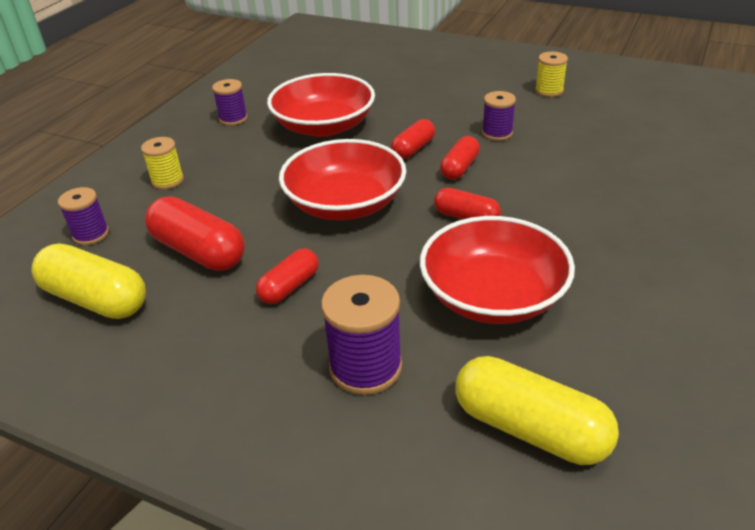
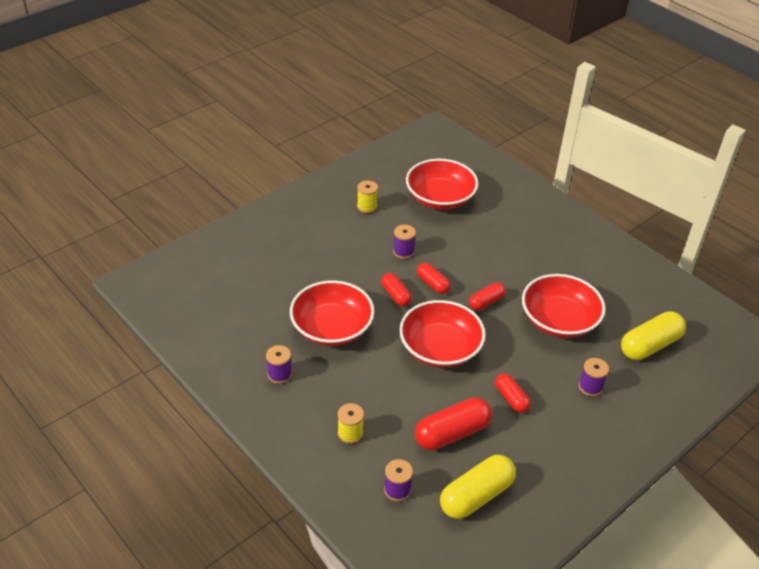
camera: 70 degrees left, 5 degrees up
purple spool [321,275,402,395] -> purple spool [578,358,609,396], size x0.62
none -> red bowl [406,159,478,210]

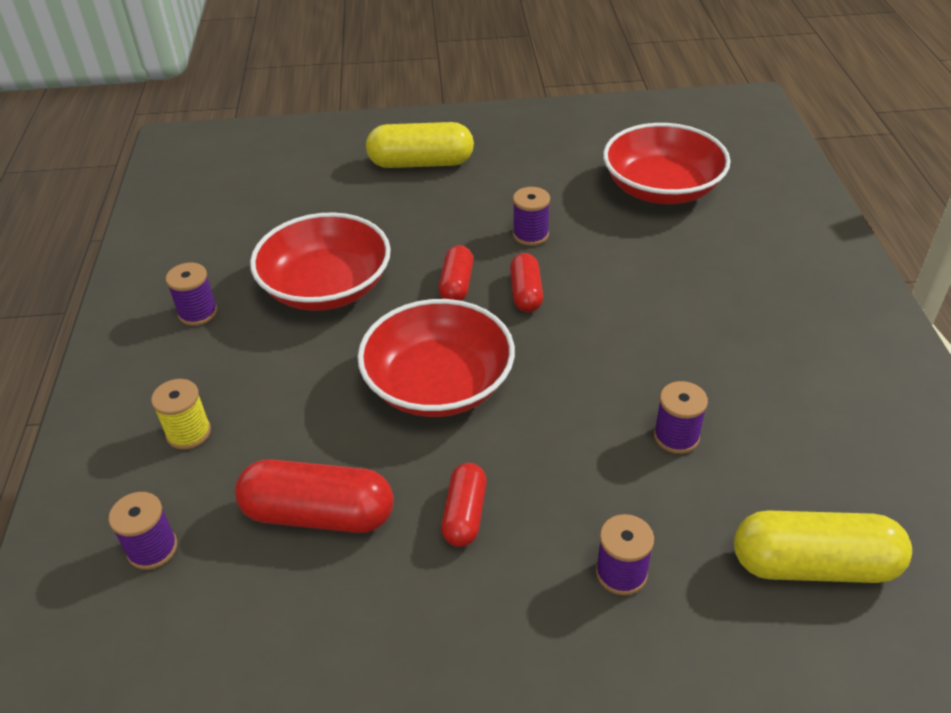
camera: 40 degrees right, 0 degrees up
yellow spool [357,180,378,213] -> none
yellow capsule [440,455,516,519] -> yellow capsule moved to [366,122,474,168]
red capsule [469,282,506,311] -> none
red bowl [522,274,606,338] -> purple spool [654,381,708,454]

